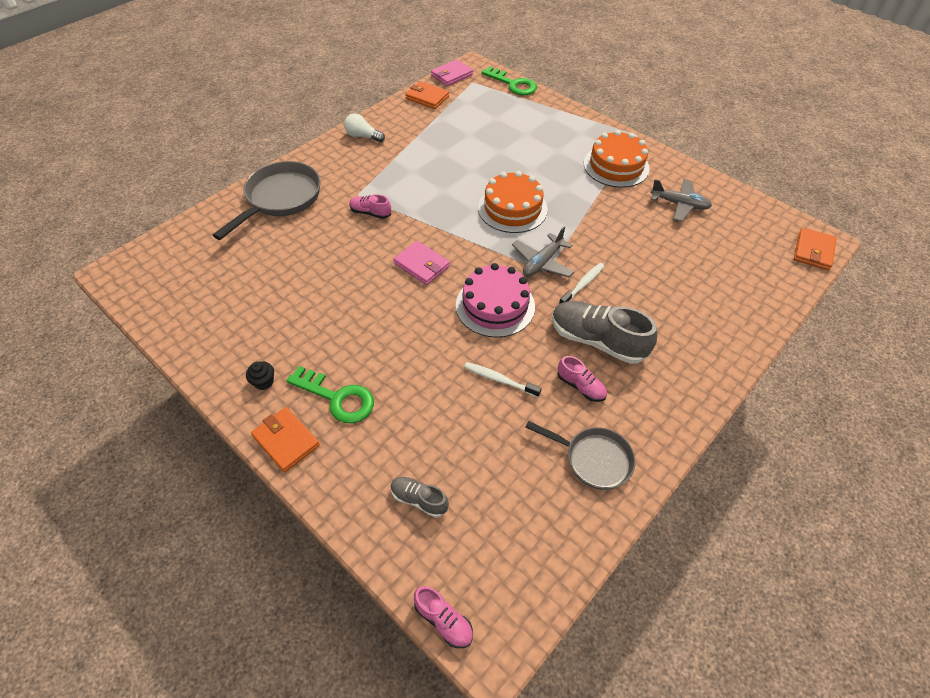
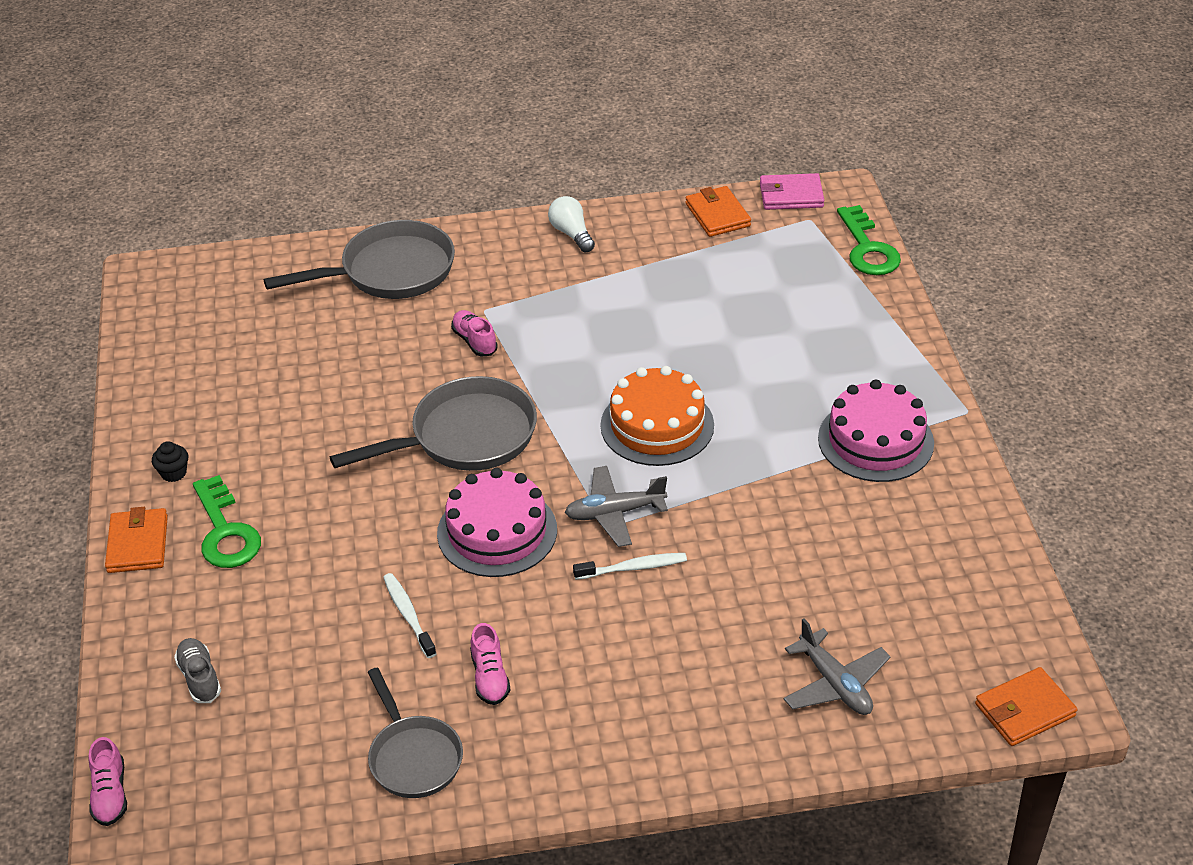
camera: 40 degrees right, 10 degrees down
pink wallet [394,241,450,285] -> grey pan [330,376,537,471]
grey shoe [552,301,658,364] -> none
orange cake [584,130,650,188] -> pink cake [818,380,934,482]
grey plane [650,179,712,222] -> grey plane moved to [784,618,890,715]

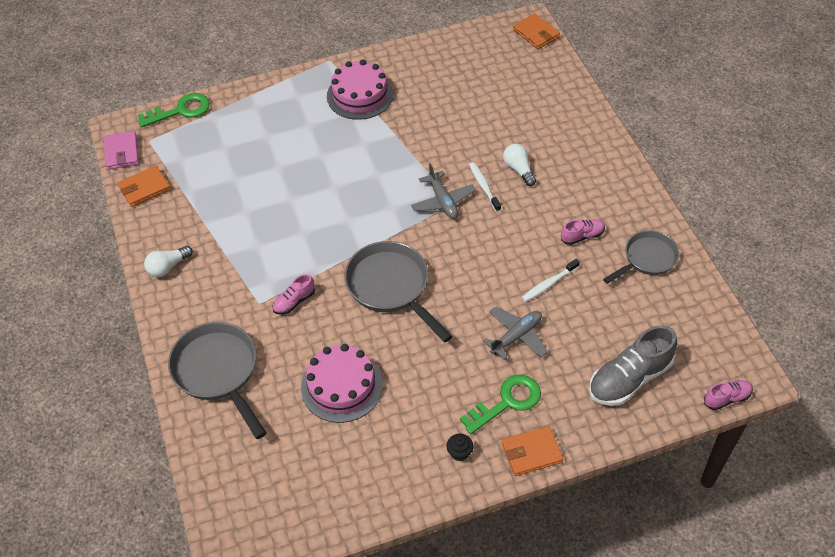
camera: 100 degrees left, 10 degrees up
grey shoe [174,638,221,703] -> grey shoe [589,325,677,406], size x1.94
pink cake [437,468,557,577] -> pink cake moved to [301,344,383,423]
orange cake [600,366,714,466] -> none
grey plane [784,618,890,715] -> grey plane moved to [483,306,548,360]
none -> white light bulb [503,144,536,186]

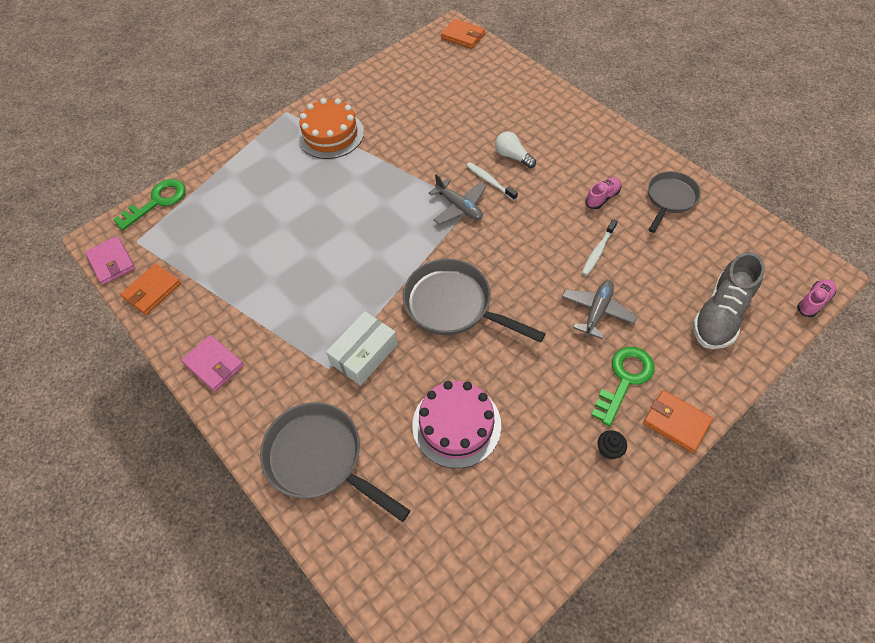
camera: 20 degrees left, 5 degrees up
white light bulb [144,246,193,277] -> pink wallet [181,335,244,392]
pink shoe [272,274,315,315] -> white box [326,311,398,386]
pink cake [327,60,393,120] -> orange cake [298,98,364,159]
orange wallet [501,426,563,476] -> orange wallet turned 75 degrees clockwise [643,390,713,453]

